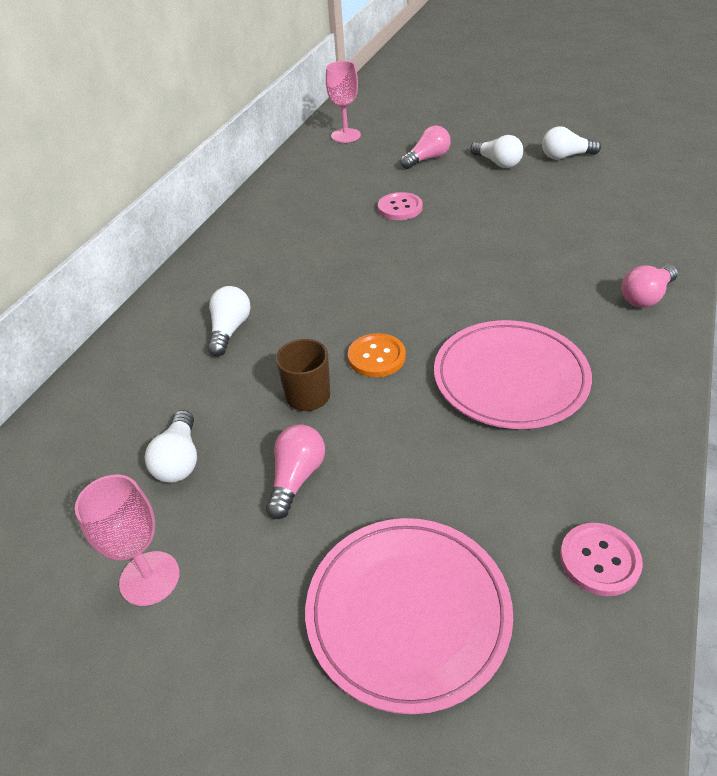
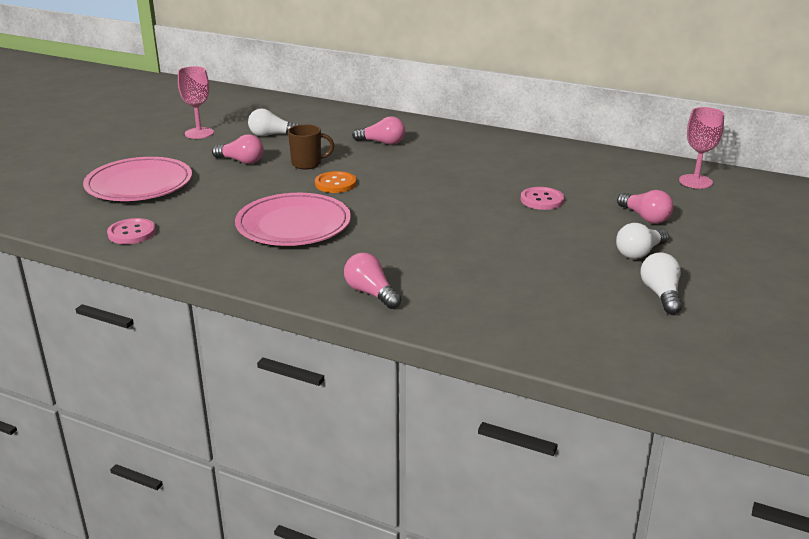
camera: 90 degrees right, 15 degrees down
white light bulb [207,286,251,356] -> pink light bulb [352,116,405,145]

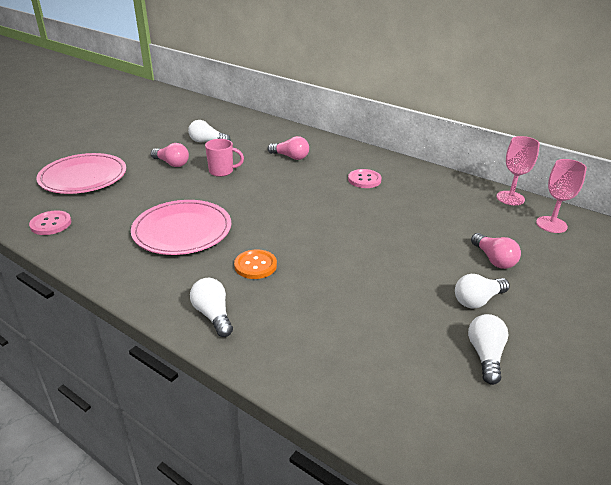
camera: 10 degrees right, 5 degrees up
pink goblet [178,66,214,139] -> pink goblet moved to [496,136,540,205]
brown mug [288,124,334,170] -> pink mug [205,139,244,177]
orange button [315,171,357,193] -> orange button moved to [234,249,277,279]
pink light bulb [344,253,402,309] -> white light bulb [190,278,233,337]
pink button [520,187,564,210] -> pink button moved to [348,169,382,188]

